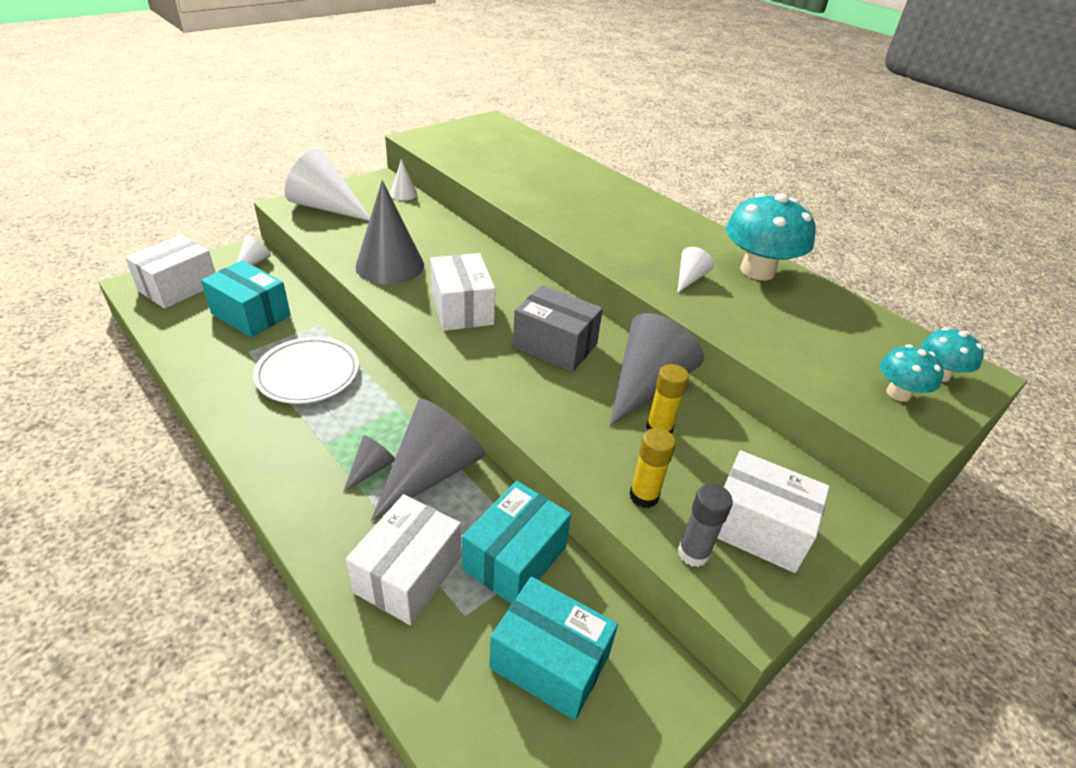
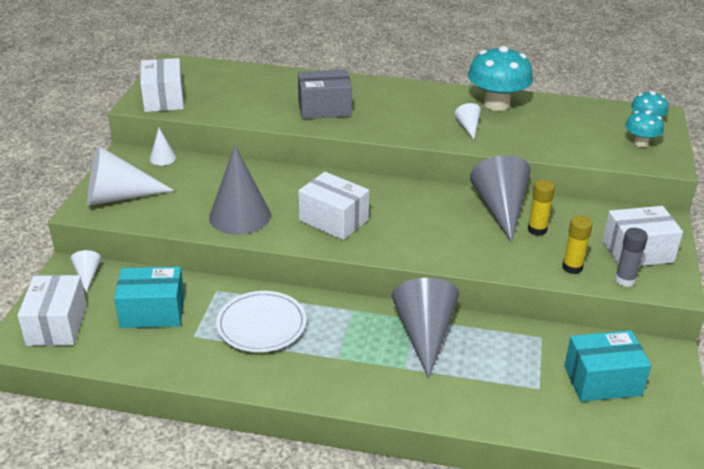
camera: 35 degrees left, 5 degrees down
grey cone [343,435,395,492] -> none
white box [346,494,461,625] -> white box moved to [140,58,184,112]
turquoise box [462,481,571,604] -> none
grey box [513,285,603,372] -> grey box moved to [298,69,352,119]

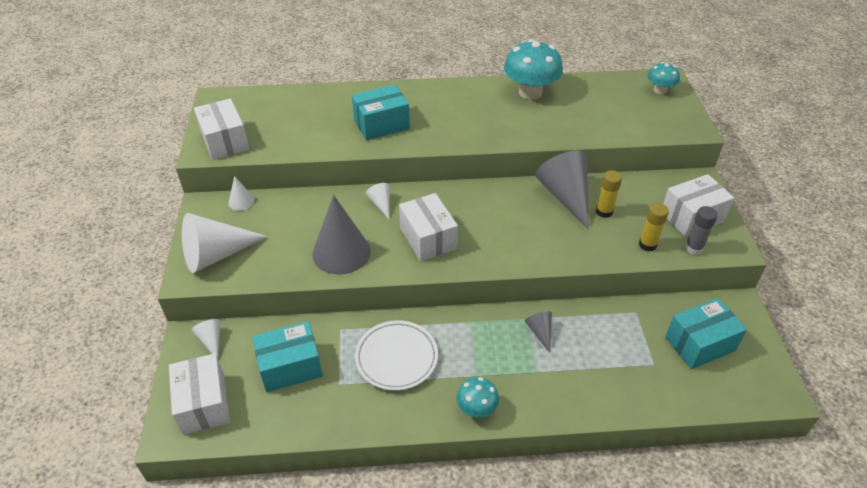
camera: 15 degrees left, 10 degrees up
grey box [298,69,352,119] -> turquoise box [352,84,410,140]
white box [298,172,369,240] -> white box turned 45 degrees clockwise [399,193,458,262]
grey cone [391,278,459,379] -> grey cone [525,311,552,353], size x0.47
white cone [454,103,481,140] -> white cone moved to [365,183,390,219]
turquoise mushroom [625,110,664,147] -> turquoise mushroom moved to [456,377,499,418]

